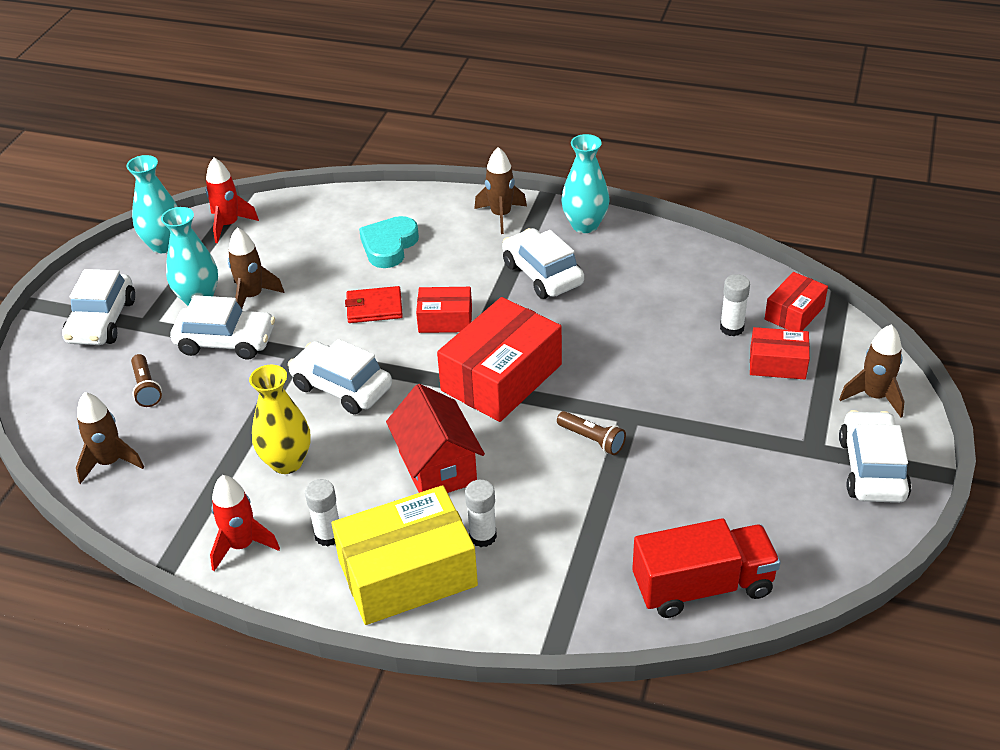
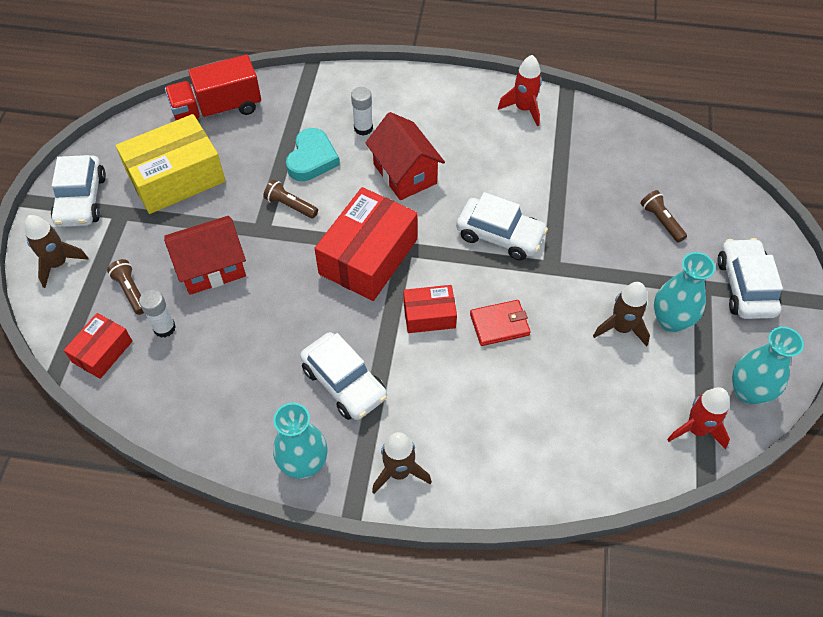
camera: 170 degrees right, 15 degrees up
brown rocket [76,392,144,484] -> none
white car [170,295,275,360] -> none
yellow vase [249,365,311,474] -> none
white glue stick [305,479,339,546] -> none
yellow box [332,485,478,625] -> yellow box moved to [116,114,225,214]
turquoise heart [359,216,419,268] -> turquoise heart moved to [286,128,340,181]
red box [750,327,810,379] -> brown flashlight [107,259,144,315]
none -> red house [164,216,246,295]

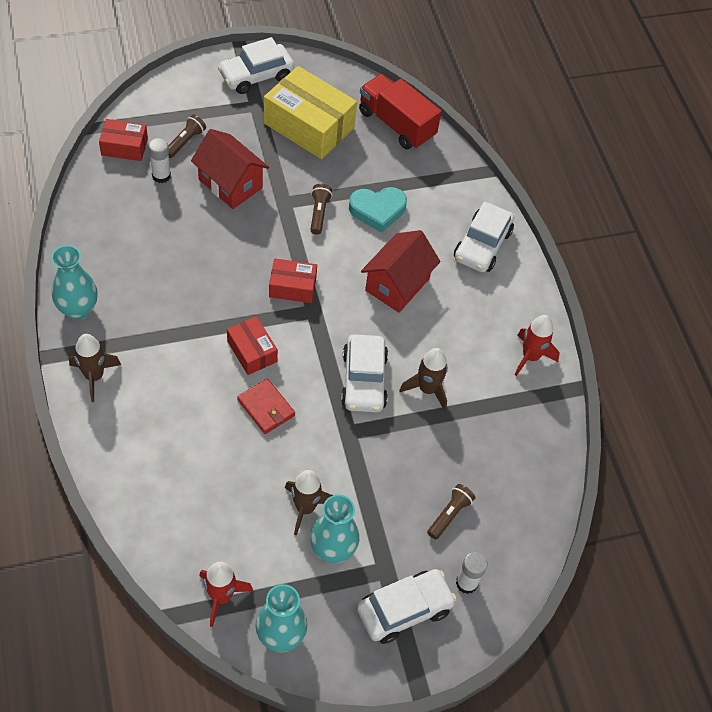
camera: 60 degrees right, 0 degrees up
brown rocket [25,215,88,288] -> brown rocket moved to [399,348,448,411]
white car [300,332,387,420] -> white car moved to [454,202,514,272]
red box [314,187,418,301] -> red box [269,258,317,303], size x0.54
white glue stick [351,87,373,136] -> white glue stick moved to [456,552,488,594]

